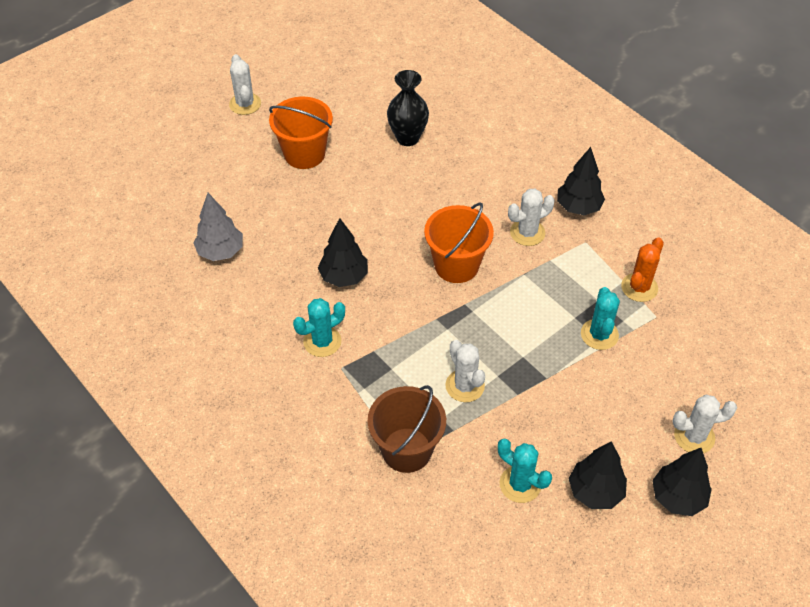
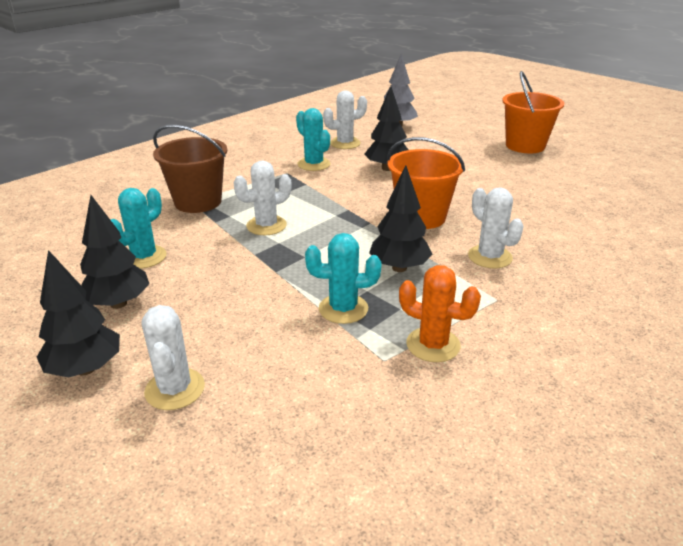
camera: 85 degrees right, 20 degrees down
white cactus [229,54,261,115] -> white cactus moved to [323,91,367,149]
black vase [387,70,429,146] -> none
black tree [557,147,605,215] -> black tree moved to [369,165,433,272]

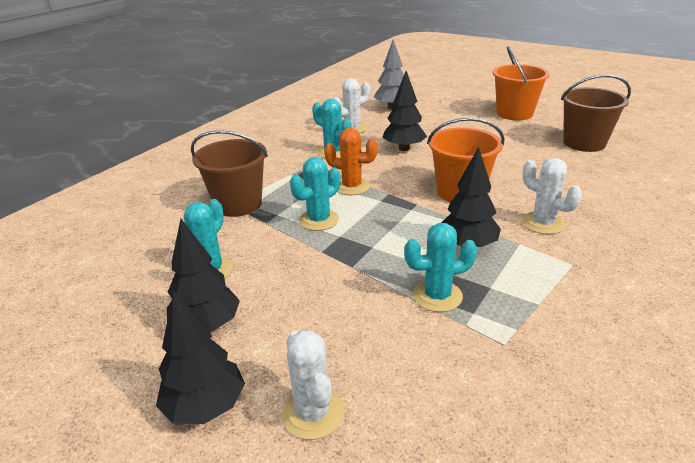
camera: 10 degrees left, 0 degrees up
white cactus [234,161,292,235] -> turquoise cactus [290,157,341,231]
orange cactus [399,265,481,362] -> orange cactus moved to [324,128,378,195]
none -> brown bucket [561,74,631,152]

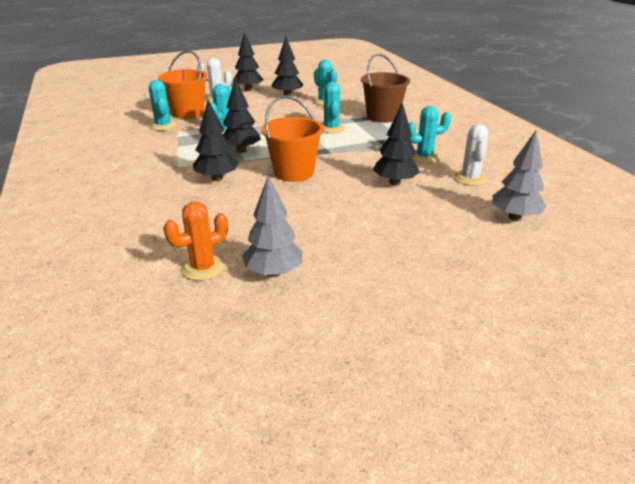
camera: 125 degrees right, 0 degrees up
orange cactus [324,128,378,195] -> orange cactus moved to [163,201,228,281]
orange bucket [493,46,550,120] -> orange bucket moved to [158,51,208,119]
white cactus [522,158,582,234] -> black tree [193,100,239,181]
brown bucket [561,74,631,152] -> grey tree [242,176,303,277]
none -> turquoise cactus [149,80,177,131]

